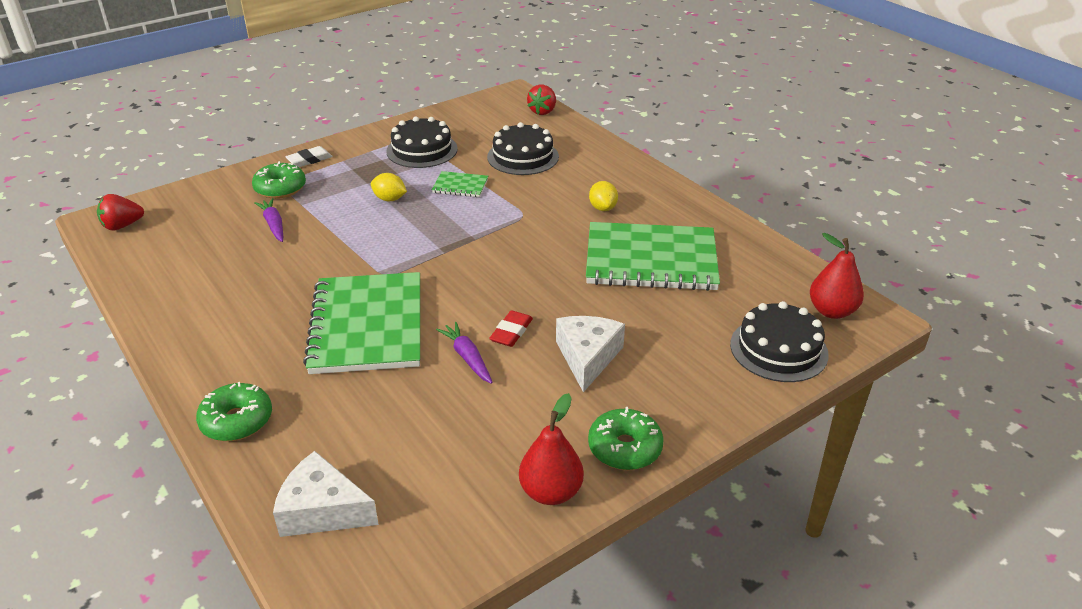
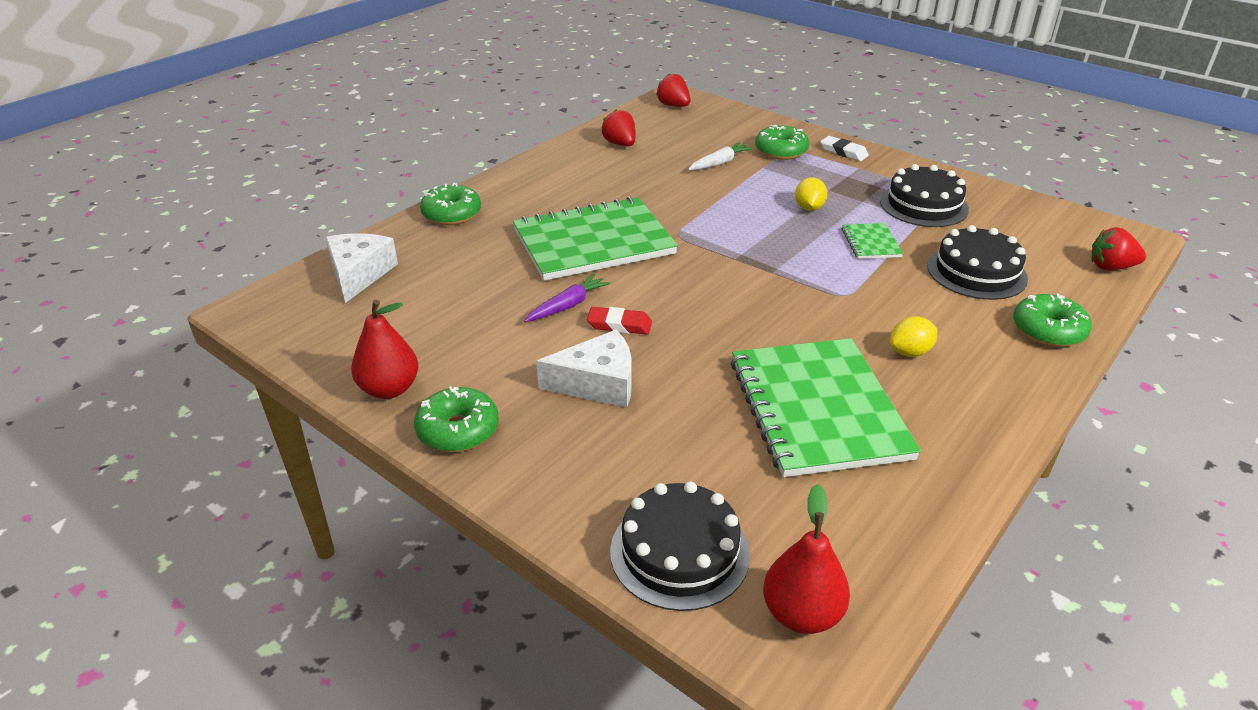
camera: 75 degrees right, 0 degrees up
purple carrot [254,198,283,242] -> white carrot [688,142,753,170]
none -> red strawberry [602,110,636,146]
none -> green donut [1013,294,1092,347]

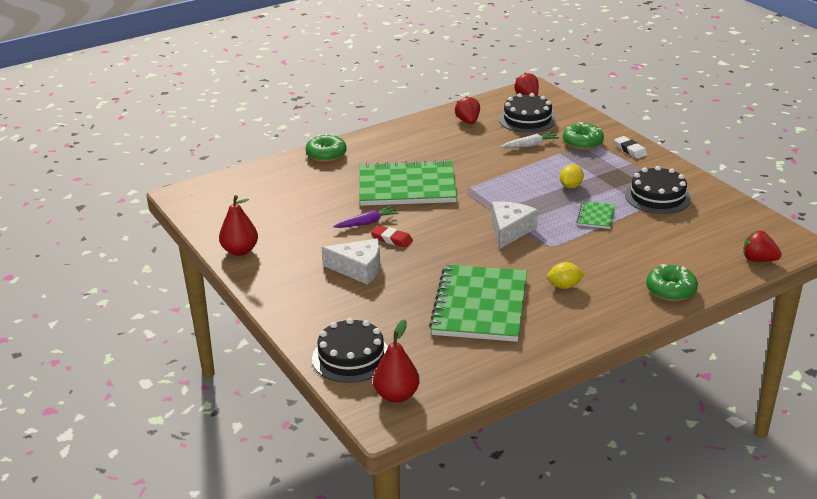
camera: 20 degrees right, 5 degrees down
white cheese [325,233,398,303] -> white cheese moved to [492,201,538,249]
green donut [414,386,498,452] -> none
black cake [927,225,1028,300] -> black cake moved to [499,93,556,133]

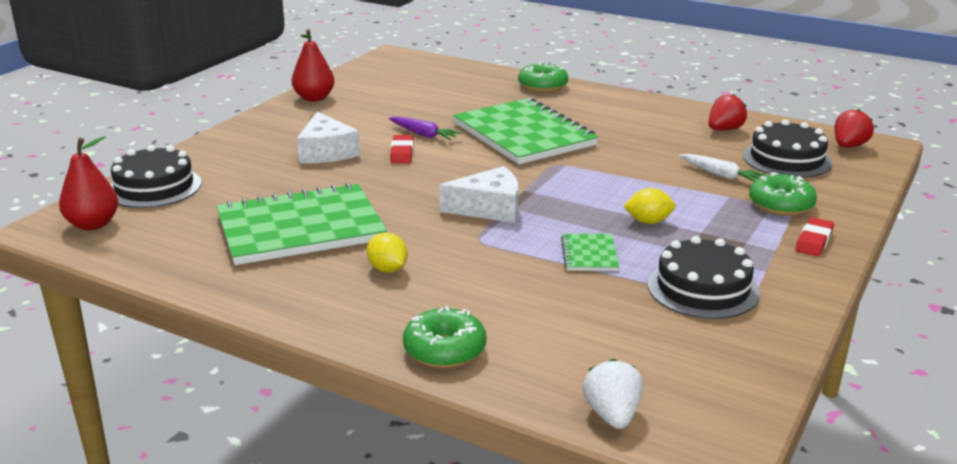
camera: 60 degrees right, 5 degrees down
green notebook [577,201,615,229] -> green notebook turned 75 degrees counterclockwise [561,234,619,271]
white eraser [614,136,647,159] -> red eraser [795,217,834,256]
red strawberry [743,231,782,262] -> white strawberry [583,359,643,429]

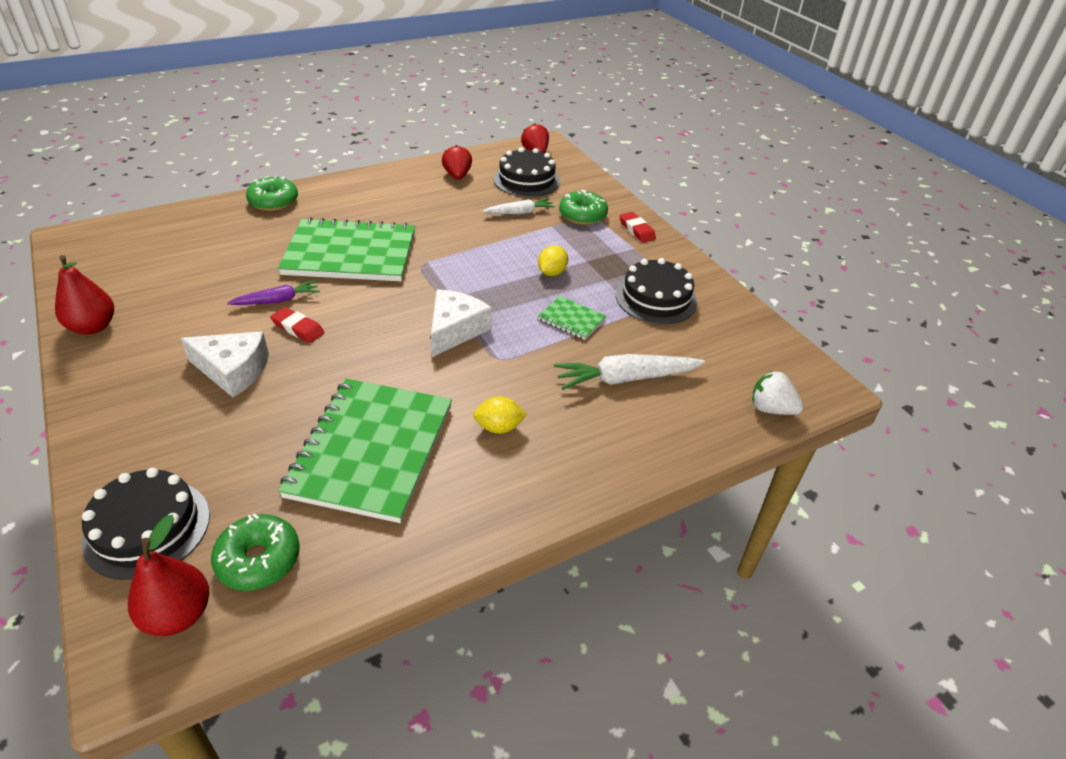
camera: 60 degrees left, 15 degrees up
green donut [403,306,486,368] -> green donut moved to [211,513,300,591]
none -> white carrot [554,354,705,390]

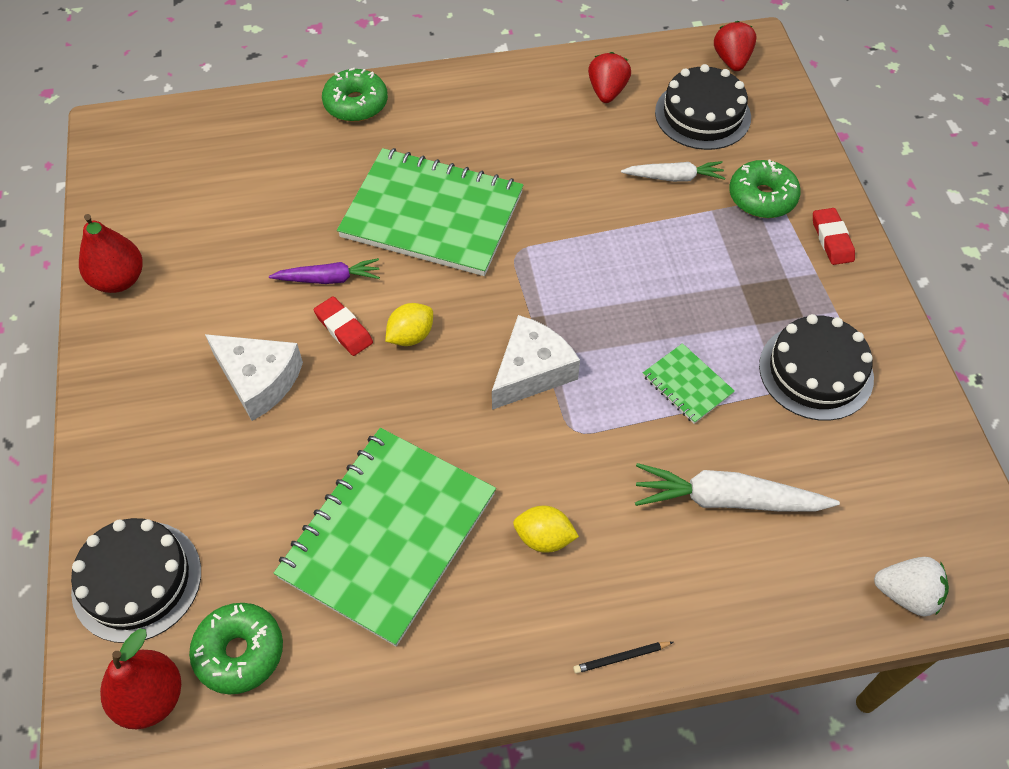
camera: 20 degrees right, 15 degrees up
yellow lemon [538,246,568,276] -> yellow lemon moved to [385,303,433,346]
white strawberry [752,371,804,415] -> white strawberry turned 150 degrees clockwise [874,557,949,616]
none -> black pencil [573,642,674,674]

